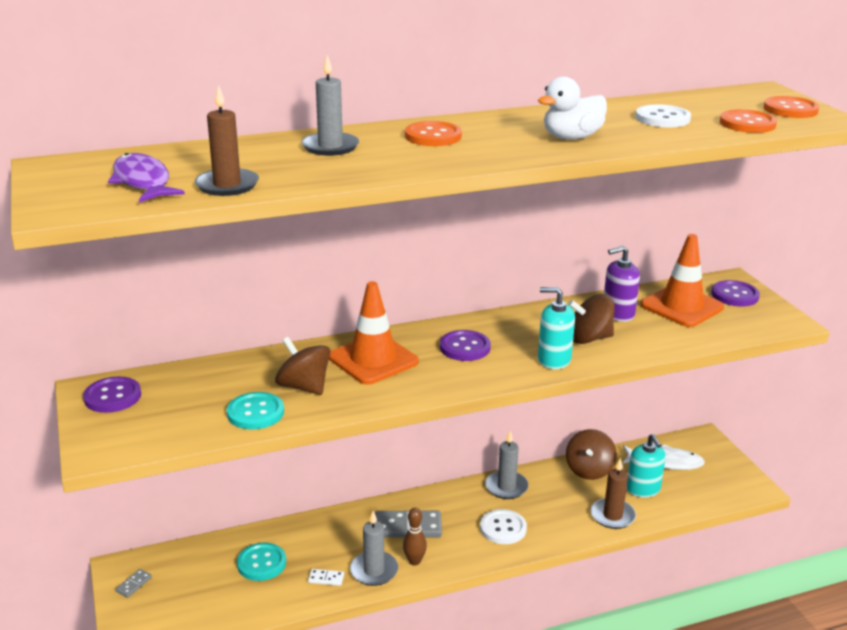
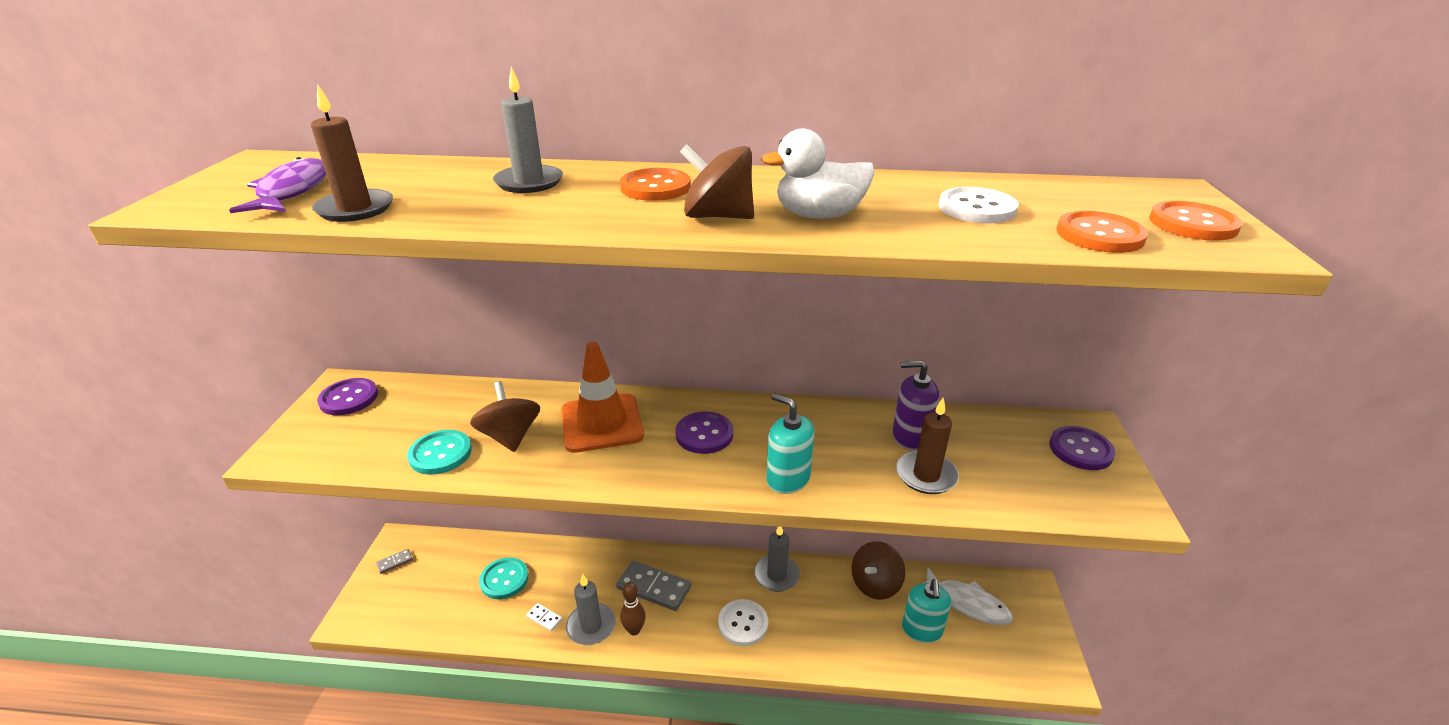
camera: 25 degrees right, 5 degrees up
brown spinning top [568,294,615,344] -> brown spinning top moved to [680,144,754,219]
brown candle [591,458,636,529] -> brown candle moved to [896,398,959,494]
orange traffic cone [640,234,724,327] -> none

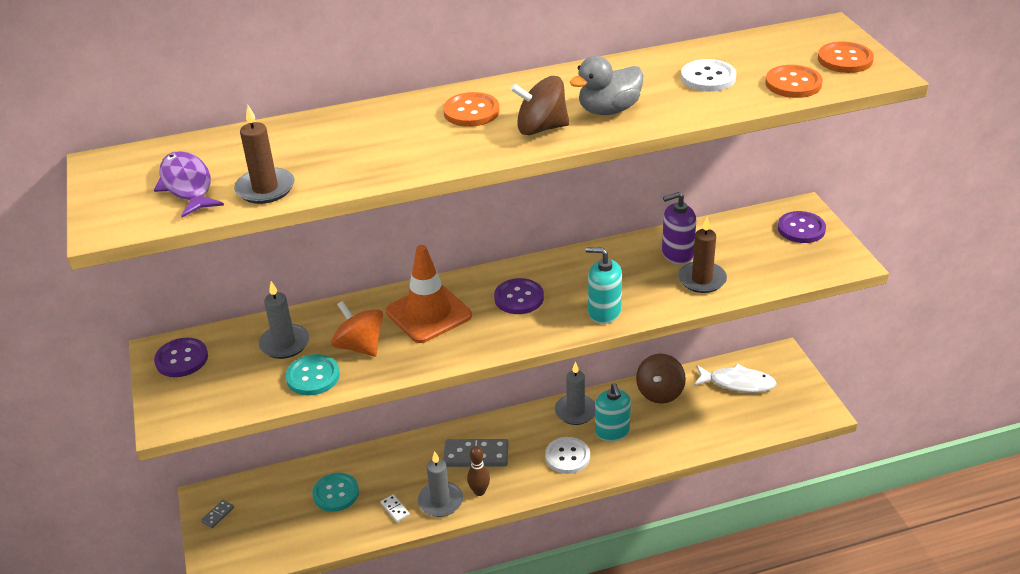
camera: 20 degrees left, 5 degrees up
brown spinning top [470,381,540,452] -> orange spinning top [331,301,383,356]
grey candle [493,67,563,193] -> grey candle moved to [259,281,309,359]
white domino [526,603,563,631] -> white domino turned 45 degrees clockwise [381,494,410,522]
white duck [761,129,874,218] -> grey duck [570,56,644,115]
turquoise soap dispenser [902,579,951,643] -> turquoise soap dispenser moved to [595,383,631,441]

